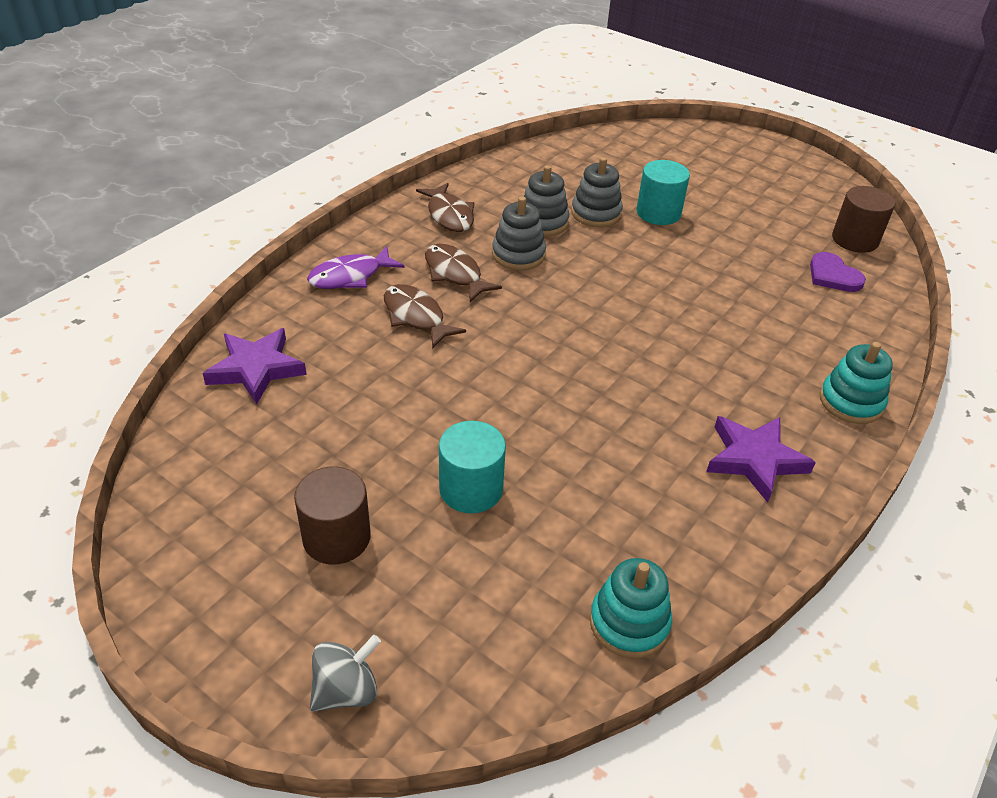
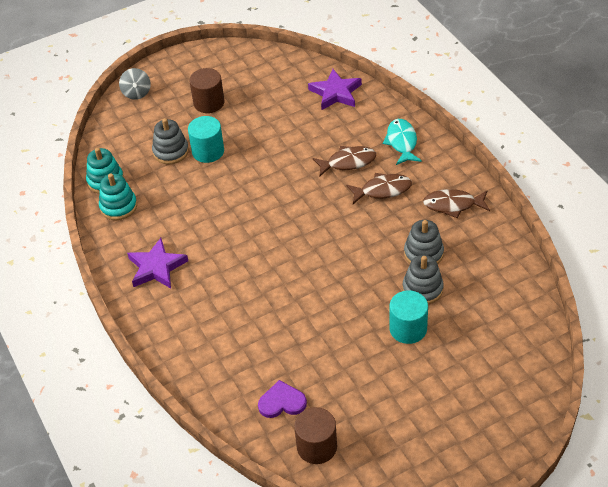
camera: 120 degrees right, 5 degrees up
purple fish [307,246,405,289] -> turquoise fish [383,119,422,165]
grey stacking toy [492,197,546,270] -> grey stacking toy moved to [152,118,189,164]
turquoise stacking toy [820,342,893,424] -> turquoise stacking toy moved to [99,173,137,220]

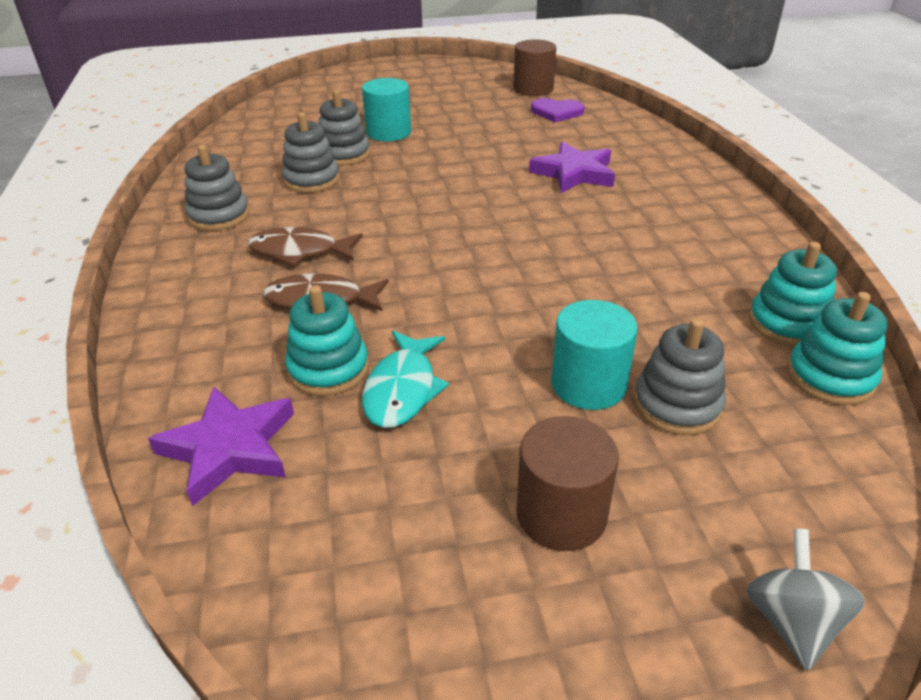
camera: 165 degrees left, 10 degrees down
purple star [127,238,188,289] -> purple star moved to [529,142,615,193]
turquoise fish [383,119,422,165] -> turquoise fish moved to [362,331,449,428]
brown fish [423,189,490,218] -> grey stacking toy [184,145,250,231]
none -> turquoise stacking toy [285,285,369,396]

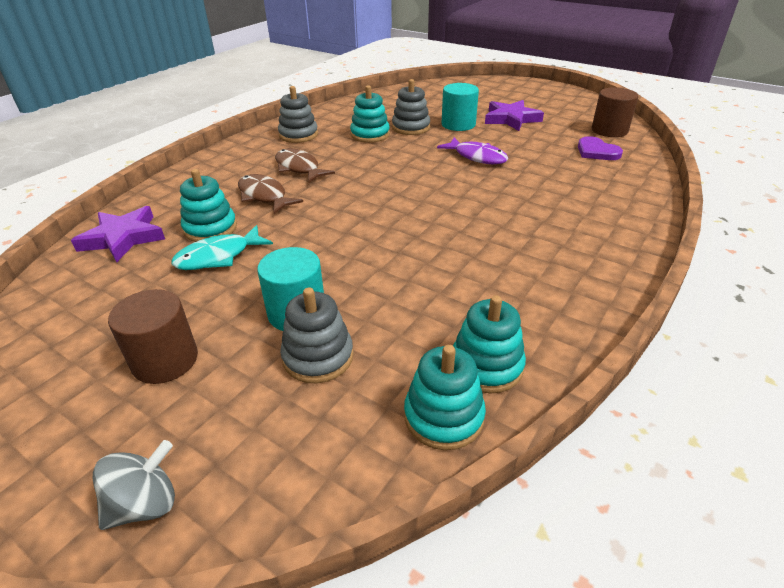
camera: 45 degrees right, 0 degrees up
grey stacking toy [281,112,340,193] -> turquoise stacking toy [350,85,390,143]
purple star [529,142,615,193] -> purple star moved to [485,100,544,131]
none -> purple fish [437,137,508,164]

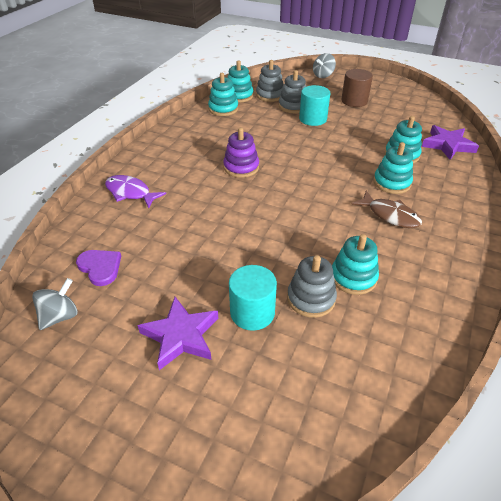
camera: 170 degrees right, 5 degrees up
turquoise fish [172,225,273,270] -> none
brown fish [238,174,303,214] -> turquoise stacking toy [373,142,413,194]
grey stacking toy [278,86,318,143] -> grey stacking toy moved to [256,60,284,102]
purple fish [437,137,508,164] -> purple fish moved to [105,175,166,208]
brown cylinder [592,87,638,137] -> grey spinning top [32,278,78,330]
none -> purple stacking toy [223,128,259,178]

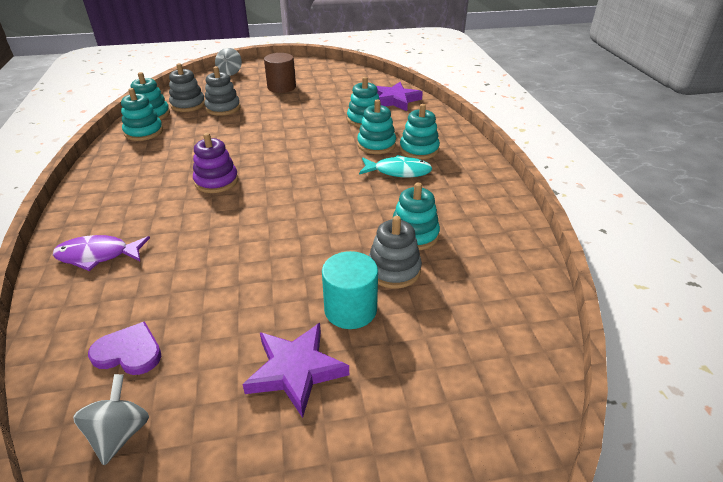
camera: 35 degrees left, 5 degrees down
turquoise cylinder [299,85,330,126] -> none
brown fish [351,191,422,228] -> turquoise fish [359,155,432,177]
none -> turquoise stacking toy [400,104,440,159]

